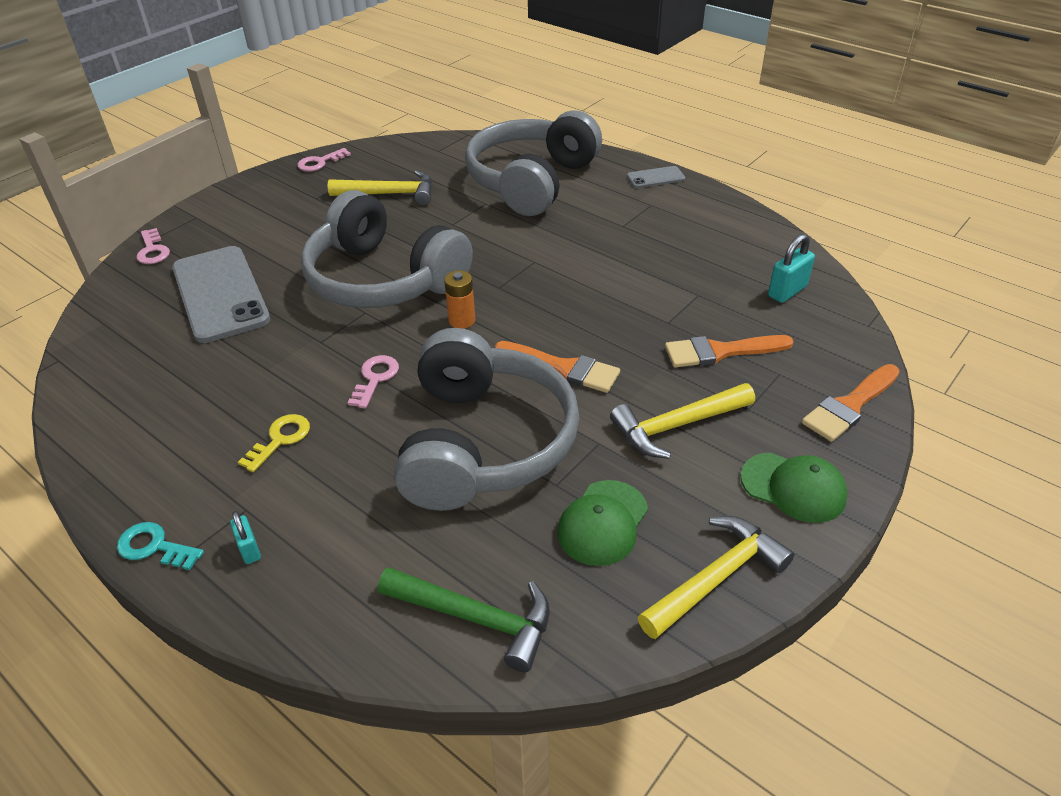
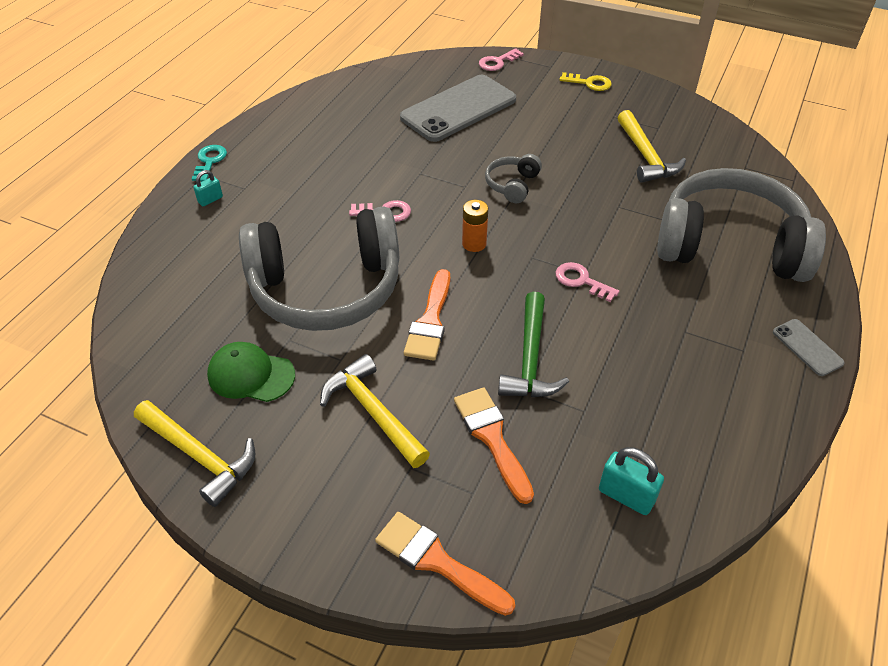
camera: 75 degrees right, 5 degrees up
yellow key [238,414,310,472] -> yellow key moved to [560,72,612,91]
pink key [297,148,351,172] -> pink key moved to [556,262,619,302]
grey headphones [301,190,473,308] -> grey headphones [485,154,542,203], size x0.41
green hammer [378,567,550,672] -> green hammer moved to [498,292,569,397]
green cap [740,452,848,523] -> none

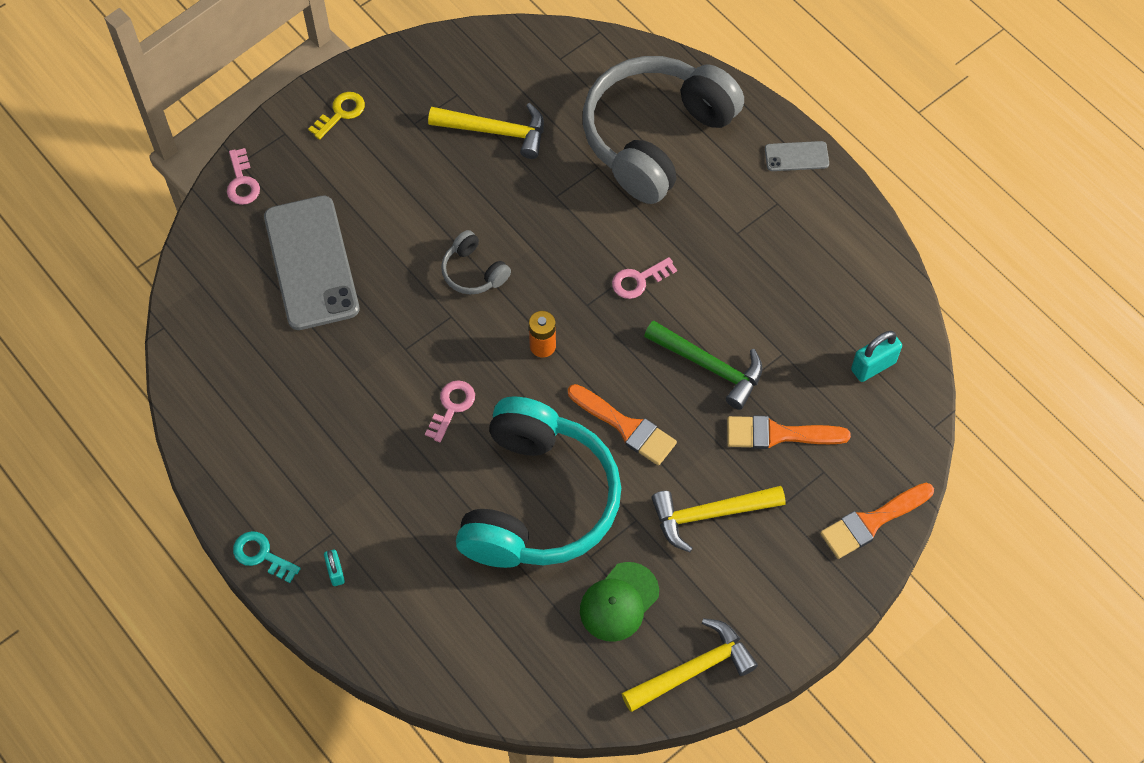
camera: 65 degrees left, 15 degrees up
grey headphones [239,206,399,331] -> turquoise headphones [456,396,621,568]

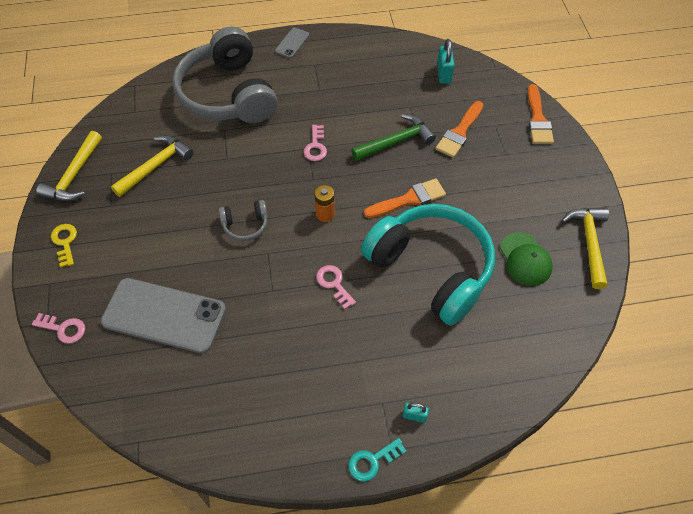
camera: 60 degrees left, 5 degrees down
yellow hammer [652,486,785,553] -> yellow hammer moved to [36,131,102,201]

